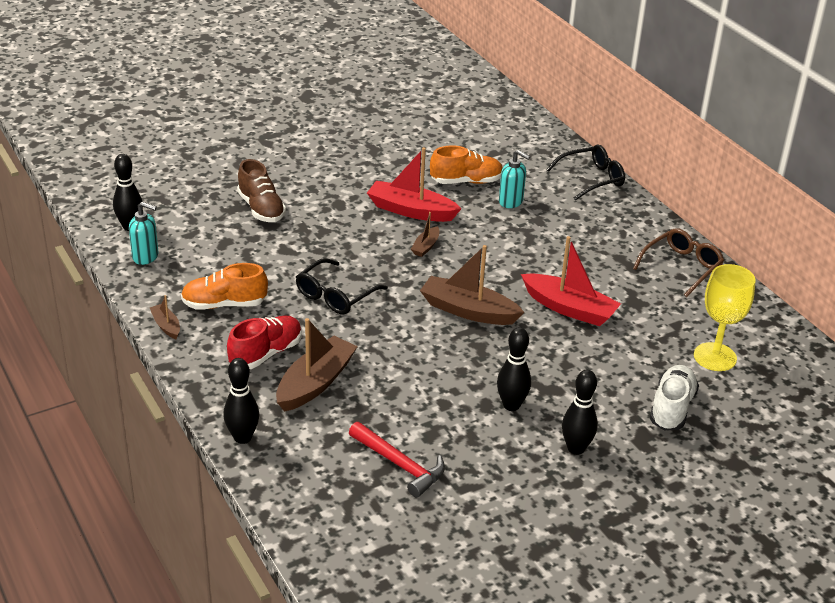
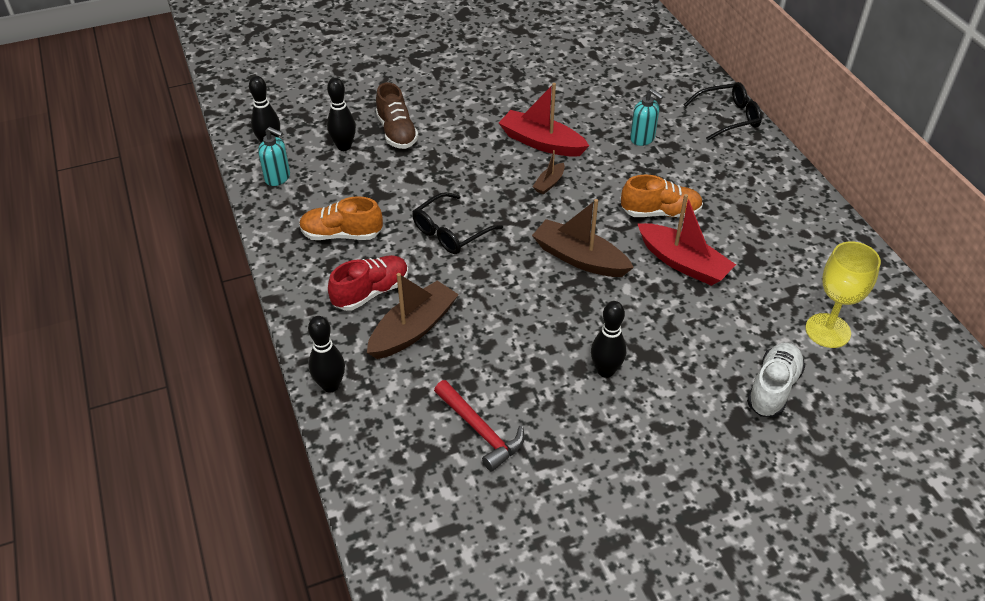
camera: 10 degrees right, 10 degrees up
brown boat [150,295,180,339] -> none
orange shoe [430,146,503,184] -> orange shoe moved to [621,175,703,218]
black bowling pin [562,370,598,455] -> black bowling pin moved to [327,78,356,151]
brown glasses [633,228,724,297] -> none

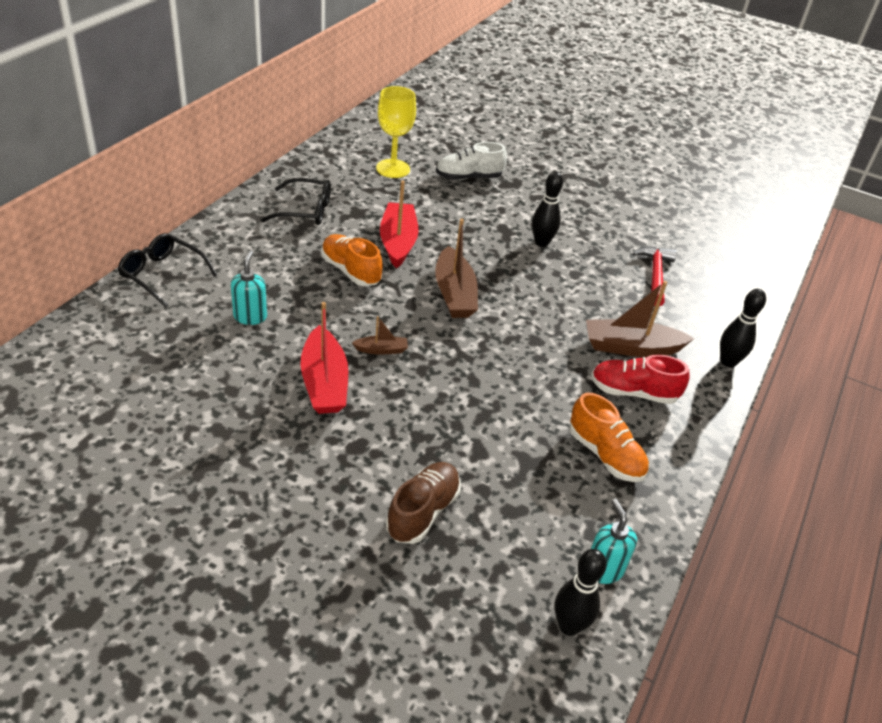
camera: 135 degrees left, 5 degrees down
black bowling pin [327,78,356,151] -> none
black glasses [412,192,503,254] -> black glasses moved to [261,178,331,225]

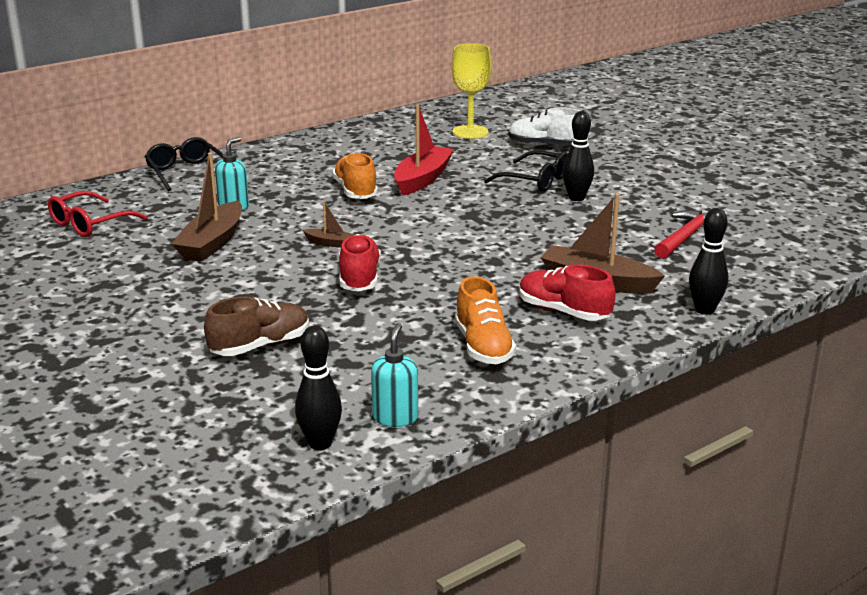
camera: 30 degrees right, 15 degrees down
black glasses [261,178,331,225] -> black glasses moved to [484,150,568,192]
red boat [301,302,348,414] -> none
brown boat [435,219,478,318] -> brown boat moved to [172,152,242,262]
none -> red glasses [48,191,148,237]
none -> red shoe [339,234,381,292]

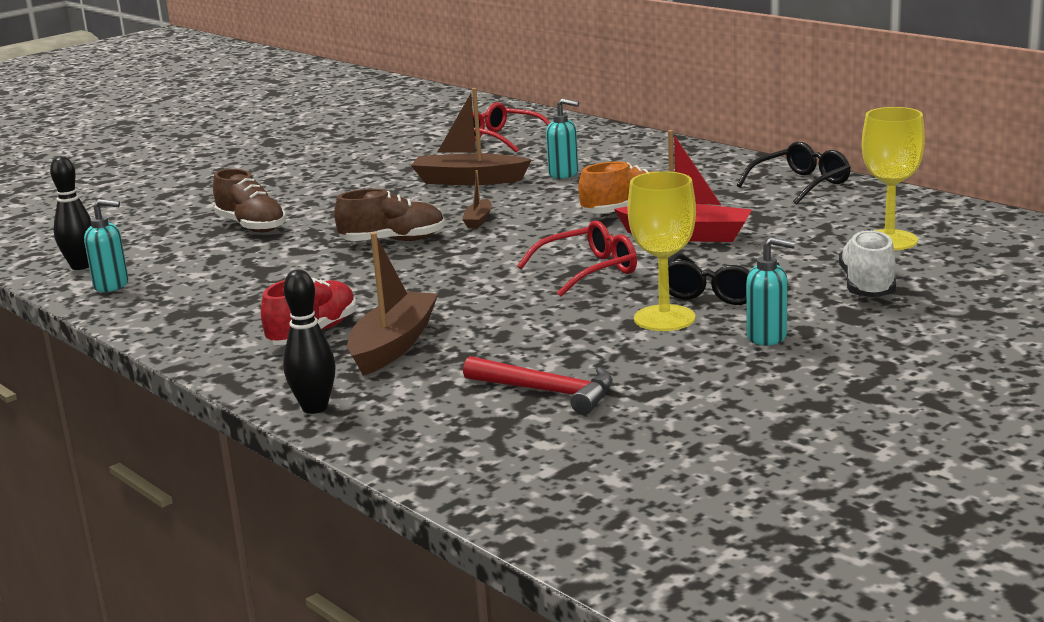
camera: 85 degrees right, 5 degrees down
black glasses [145,137,223,191] -> black glasses moved to [737,142,851,204]
red shoe [339,234,381,292] -> brown shoe [334,189,445,241]
orange shoe [455,276,516,364] -> none
black bowling pin [563,111,594,201] -> yellow goblet [628,171,696,331]
none -> red glasses [517,220,637,297]
none -> turquoise soap dispenser [746,237,795,345]

